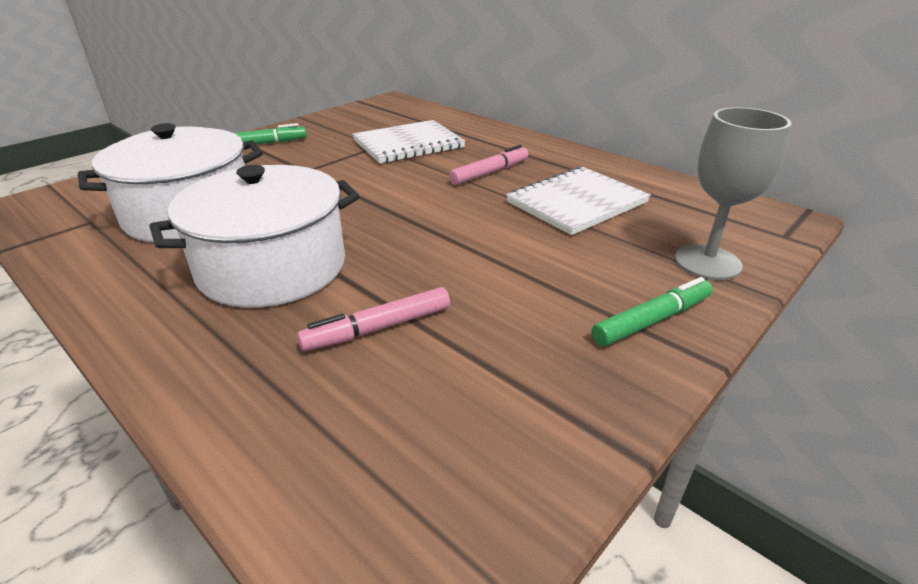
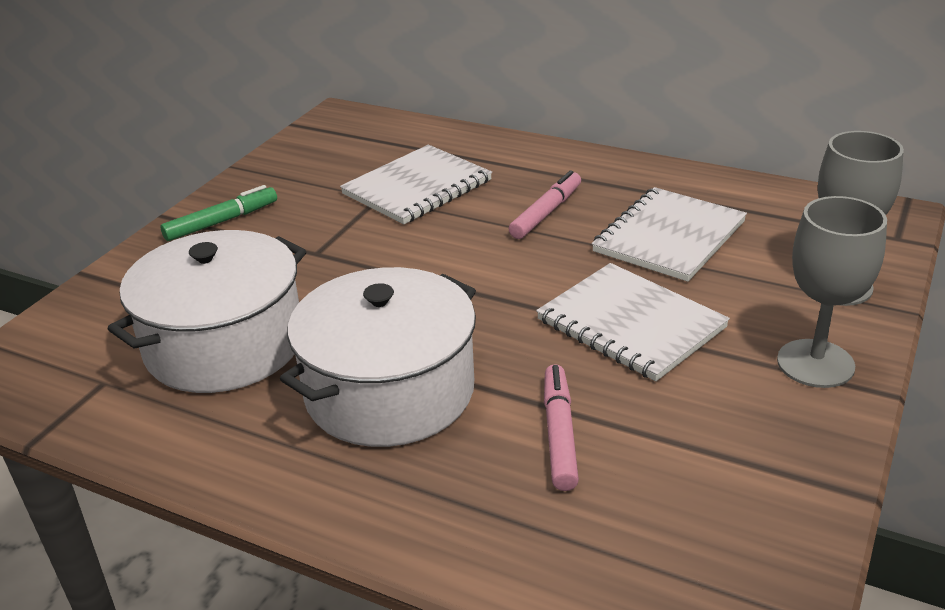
camera: 15 degrees left, 0 degrees up
pink marker [297,287,450,351] -> pink marker turned 135 degrees clockwise [544,364,579,491]
green marker [592,277,712,346] -> grey goblet [777,196,887,388]
none -> white notebook [536,263,730,381]

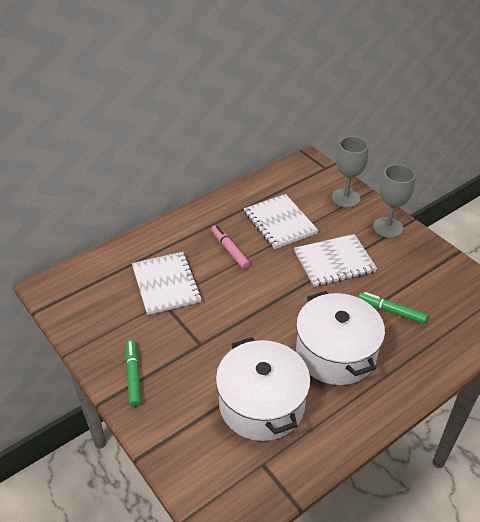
camera: 65 degrees left, 10 degrees up
pink marker [544,364,579,491] -> green marker [358,292,428,324]

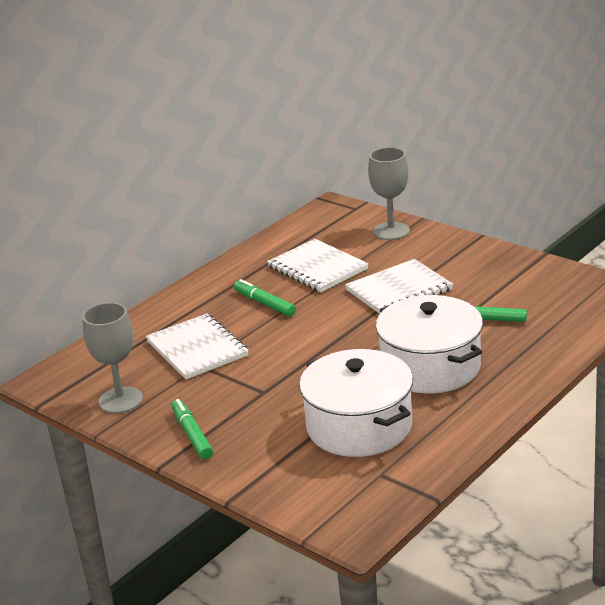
camera: 10 degrees left, 15 degrees down
pink marker [211,225,250,269] -> green marker [234,279,296,316]
grey goblet [373,164,415,238] -> grey goblet moved to [82,302,143,413]

